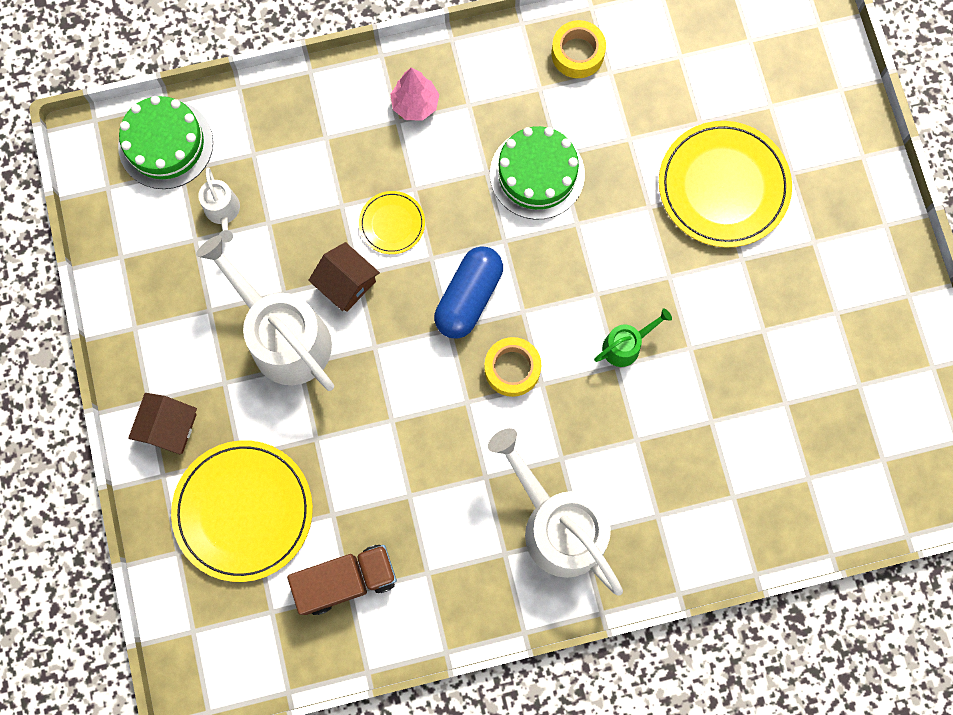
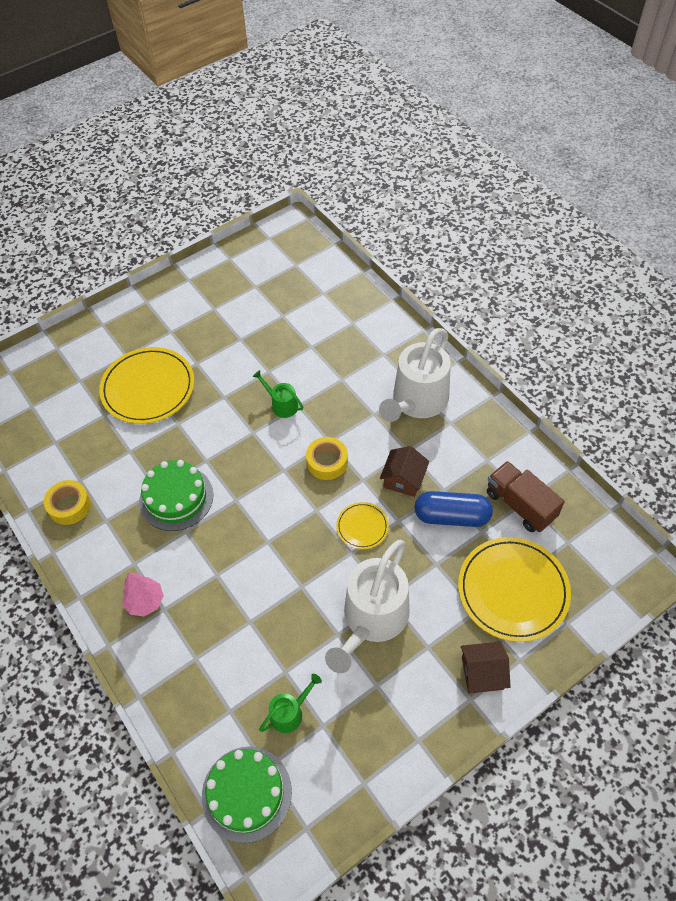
camera: 110 degrees left, 20 degrees down
white watering can [198,167,240,243] -> green watering can [259,674,322,733]
brown house [308,242,380,312] -> brown house moved to [380,446,429,497]
yellow plate [359,191,425,254] -> yellow plate moved to [336,502,389,549]
blue capsule [434,246,503,339] -> blue capsule moved to [414,491,493,527]

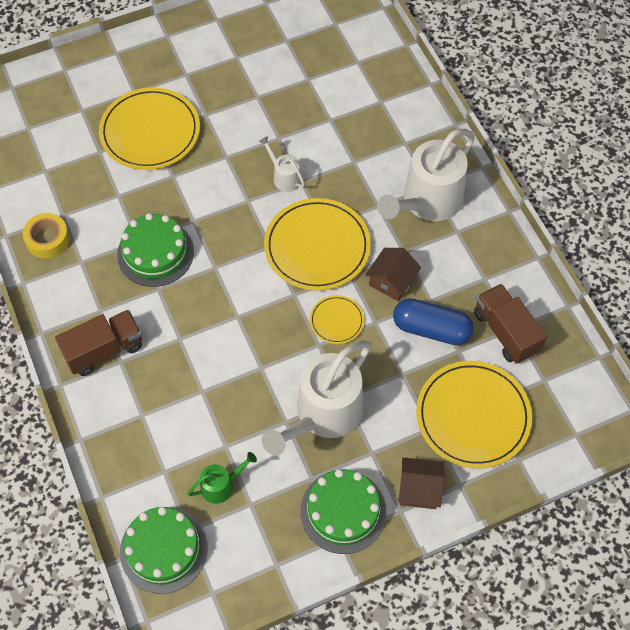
camera: 10 degrees right, 5 degrees up
pink tree [122,573,164,616] -> brown truck [55,310,142,376]
green watering can [253,370,303,418] -> white watering can [259,136,305,192]
yellow tape [306,437,348,480] -> yellow plate [264,198,371,291]
none -> green cake [300,469,386,554]

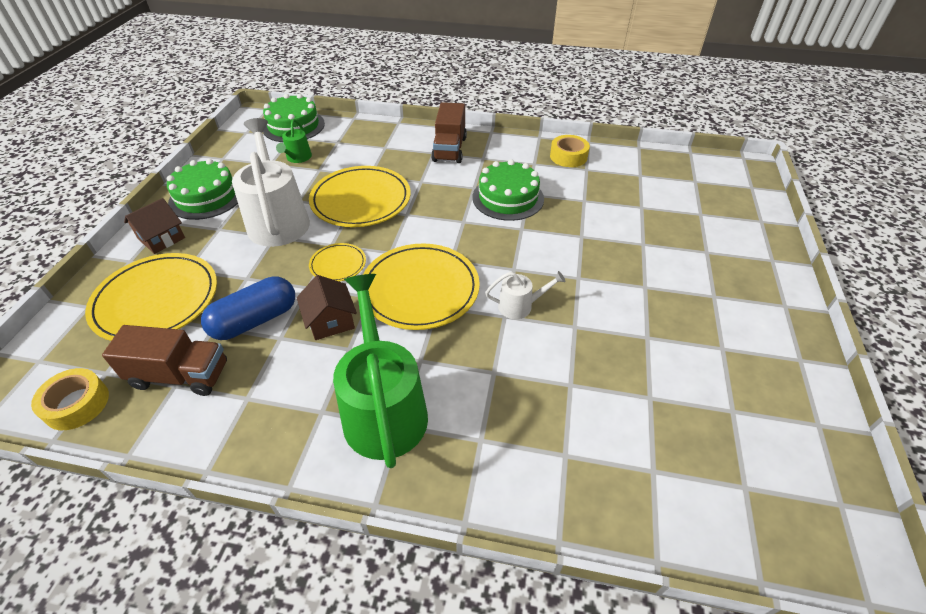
camera: 125 degrees right, 15 degrees down
yellow plate [99,87,200,170] -> yellow plate moved to [309,166,411,227]
white watering can [377,129,475,221] -> green watering can [333,274,428,468]
none -> yellow tape [31,368,109,430]

